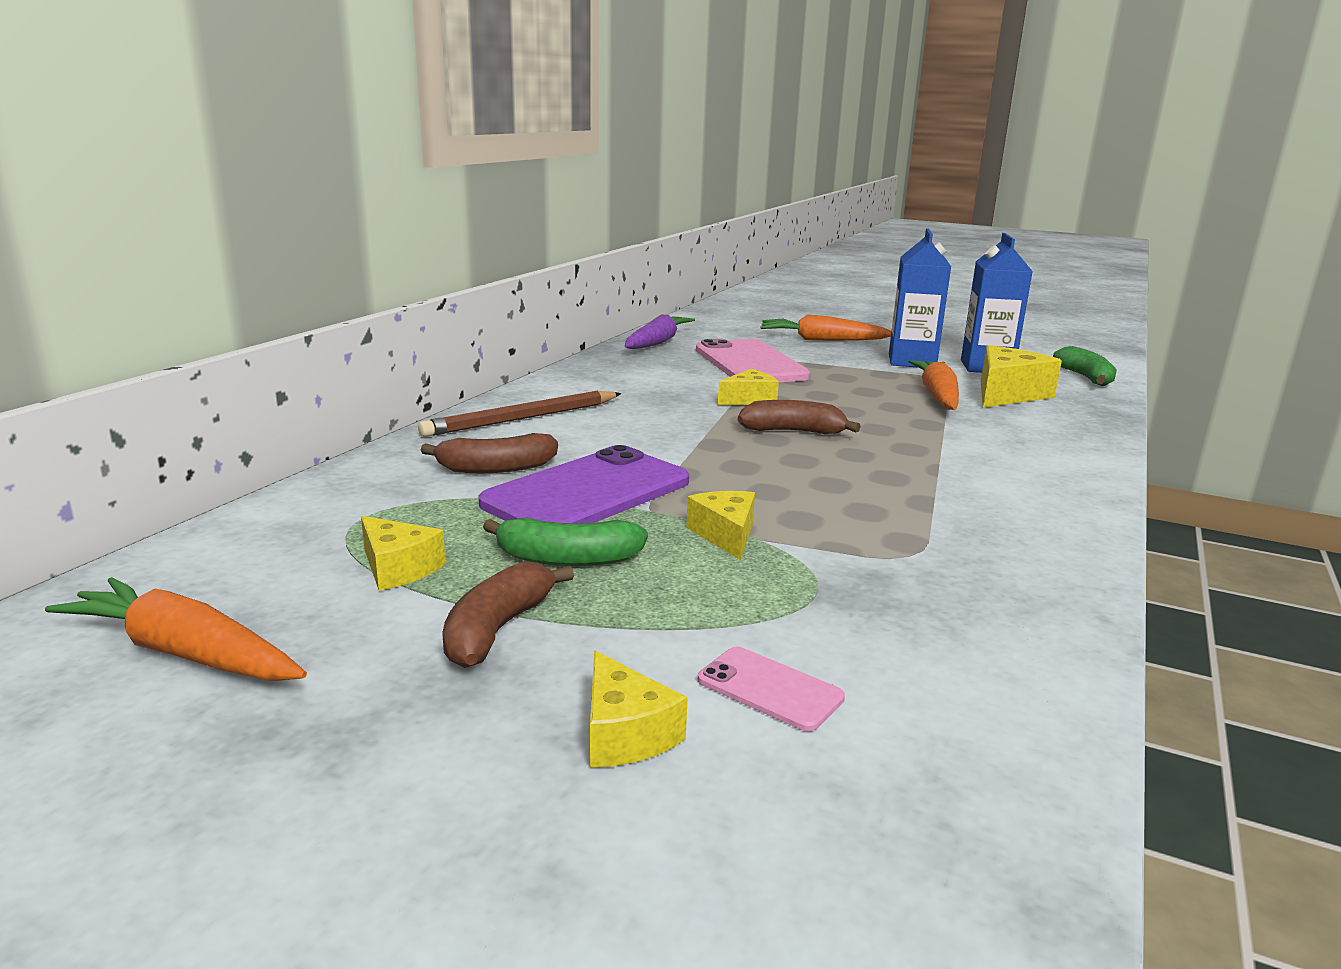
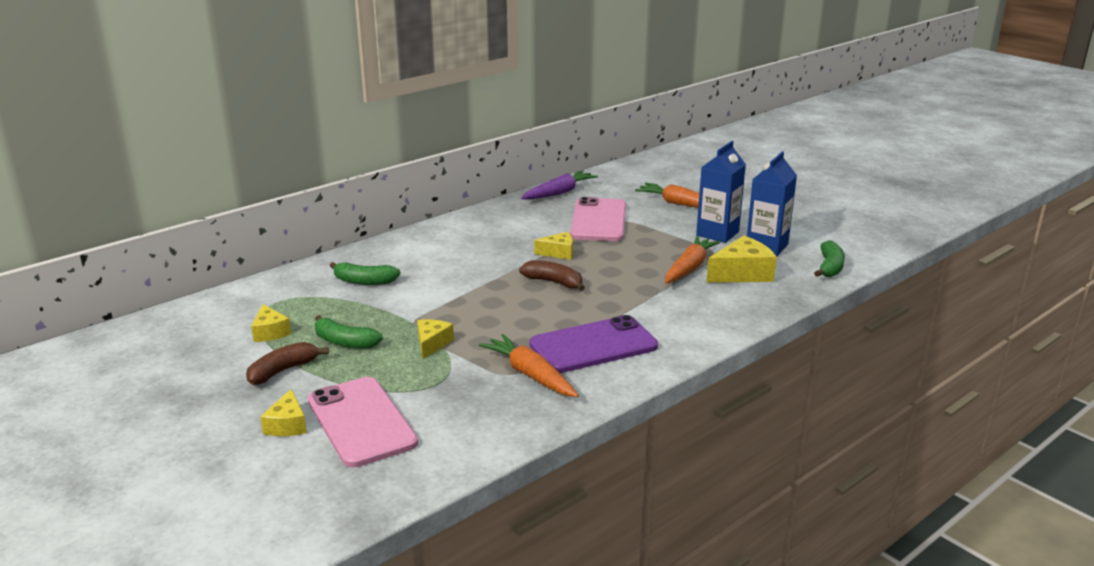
camera: 25 degrees right, 5 degrees up
orange carrot [45,577,307,681] -> orange carrot moved to [479,334,579,397]
brown pencil [418,391,621,437] -> none
brown banana [421,433,558,473] -> green banana [330,262,401,285]
purple phone [478,445,689,523] -> purple phone moved to [529,315,658,373]
pink phone [698,647,845,731] -> pink phone [308,377,418,468], size x2.18

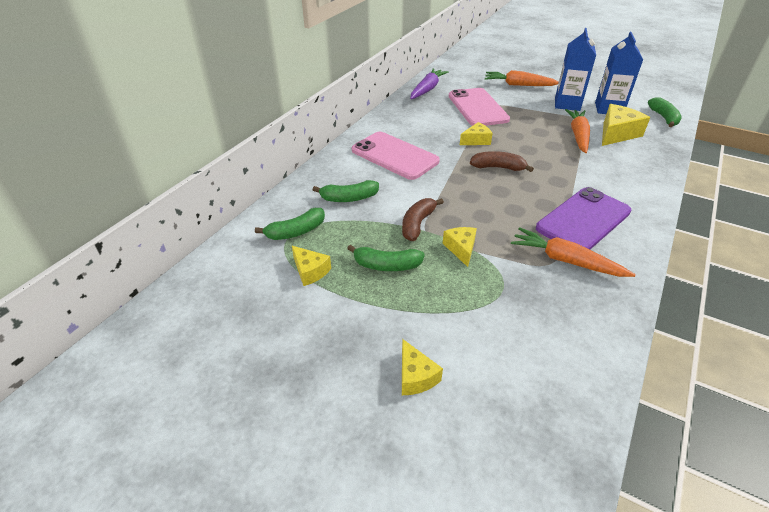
camera: 20 degrees left, 15 degrees up
brown banana [246,342,329,385] -> brown banana moved to [402,198,444,241]
pink phone [308,377,418,468] -> pink phone moved to [352,132,440,180]
none -> green banana [255,208,325,240]

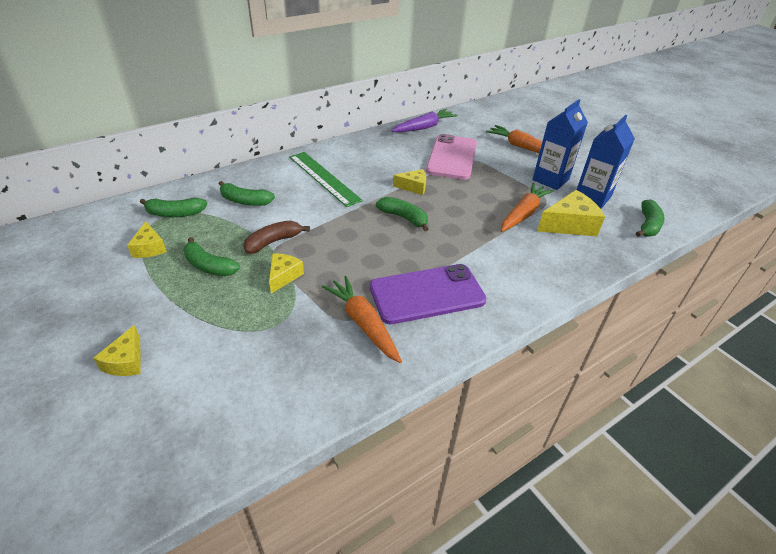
camera: 25 degrees right, 0 degrees up
pink phone [352,132,440,180] -> green ruler [289,152,363,207]
brown banana [470,151,534,172] -> green banana [376,197,429,231]

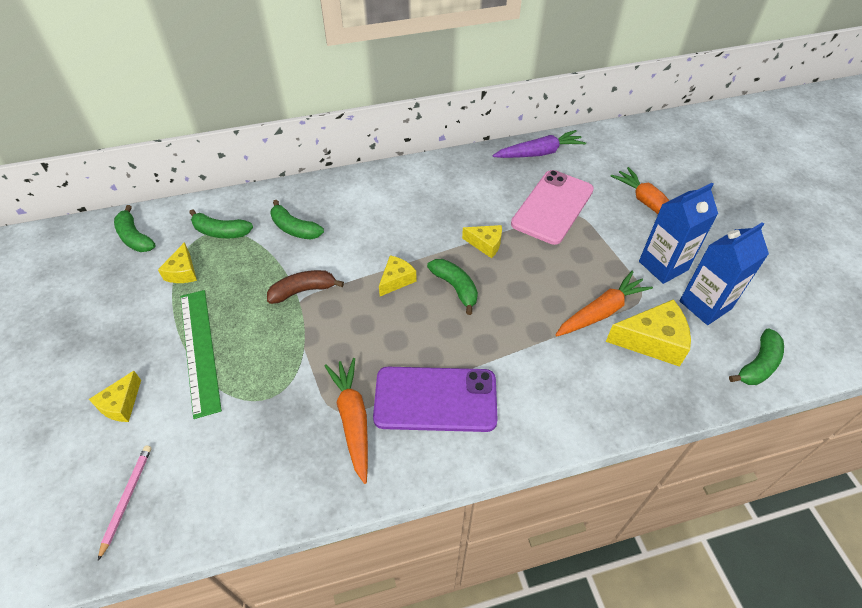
camera: 20 degrees right, 10 degrees up
green banana [183,237,240,276] -> green banana moved to [114,205,156,252]
yellow cheese [269,253,304,294] -> yellow cheese moved to [379,255,417,296]
green ruler [289,152,363,207] -> green ruler moved to [180,290,222,419]
none -> pink pencil [98,446,152,561]

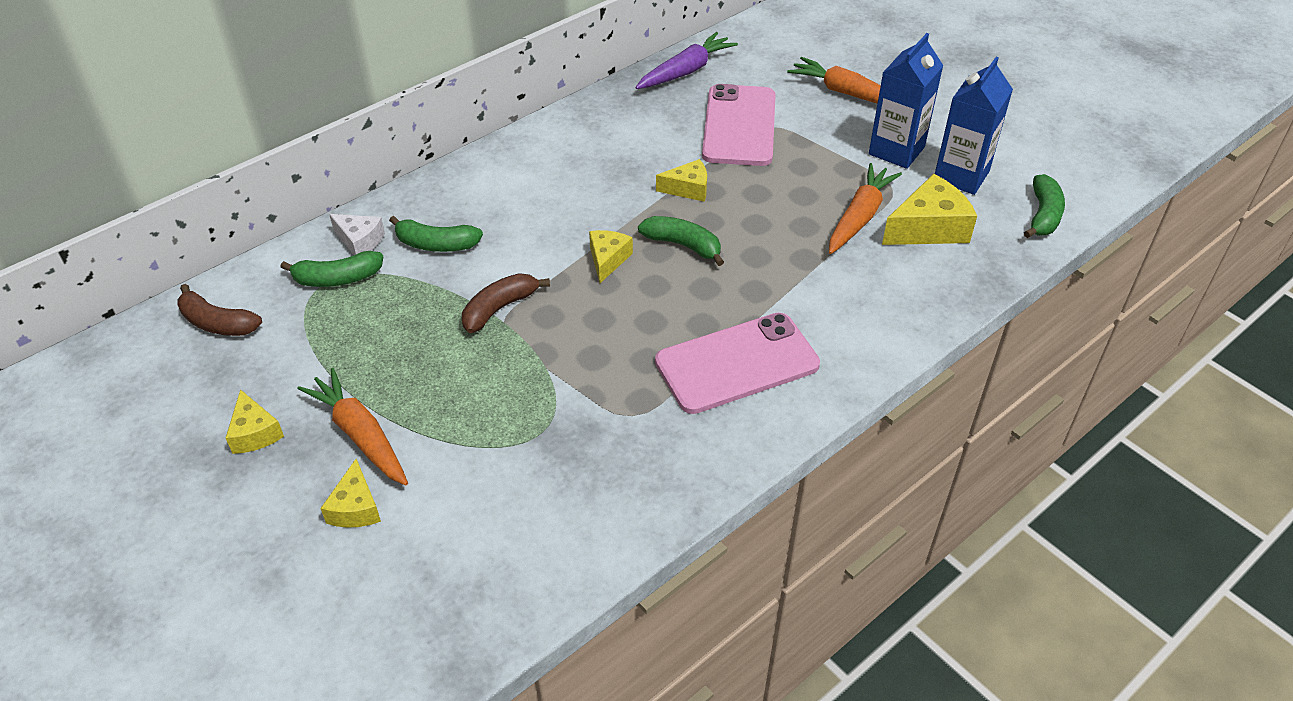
camera: 25 degrees left, 5 degrees down
pink pencil [98,446,152,561] -> none
green banana [114,205,156,252] -> brown banana [178,284,262,336]
yellow cheese [158,242,197,283] -> yellow cheese moved to [226,389,284,454]
green ruler [180,290,222,419] -> none
orange carrot [325,358,368,484] -> orange carrot moved to [298,368,408,486]
purple phone [373,367,498,432] -> pink phone [655,313,820,414]
none -> white cheese [329,214,385,255]

